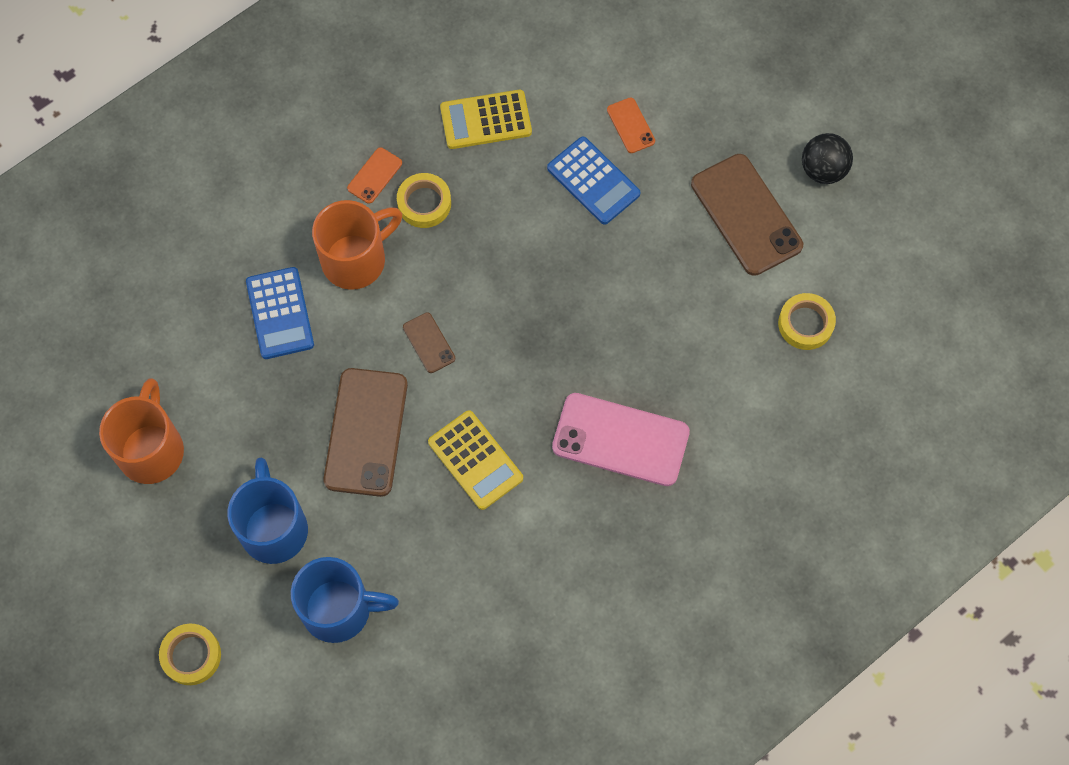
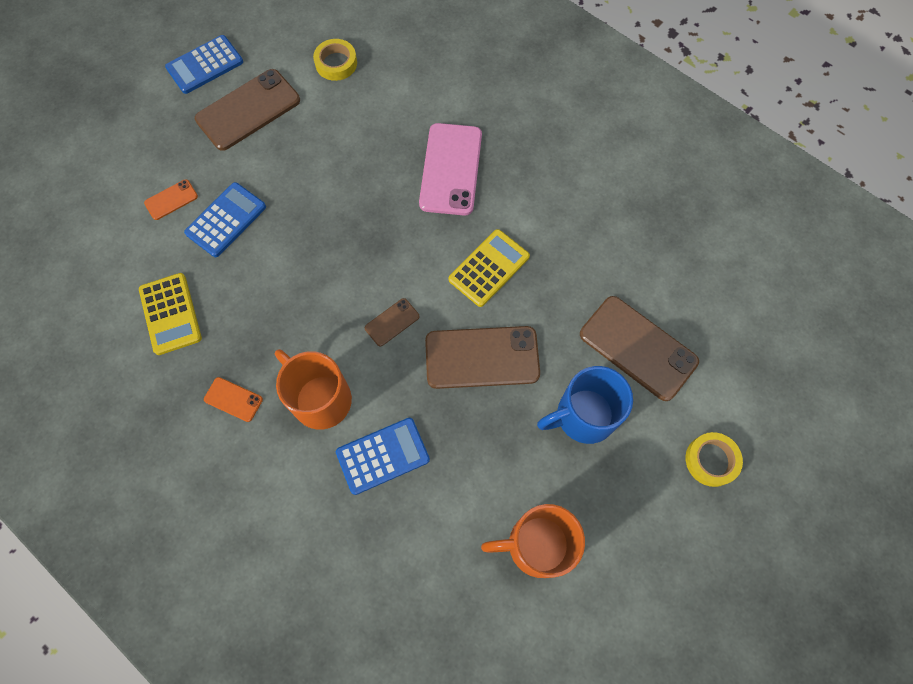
camera: 100 degrees left, 0 degrees up
blue mug [291,557,399,643] -> brown phone [580,296,699,401]
yellow tape [397,173,451,228] -> none
black ball [802,133,853,184] -> blue calculator [165,35,243,94]

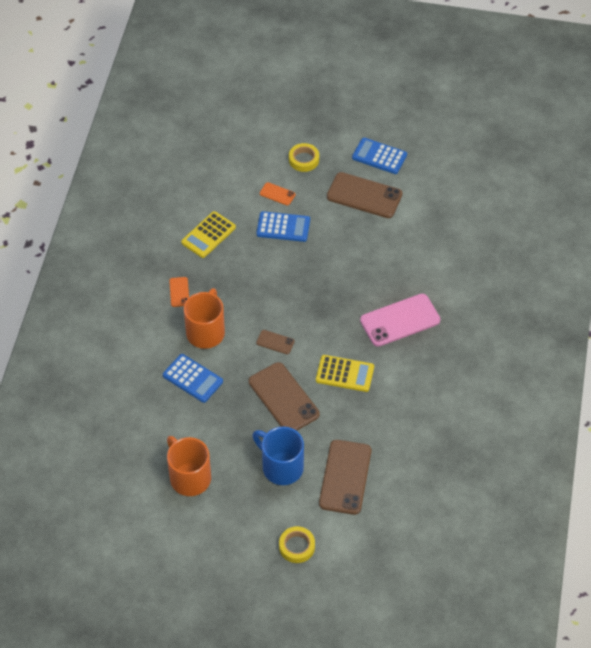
camera: 60 degrees right, 15 degrees down
yellow tape [313,39,357,81] -> yellow tape moved to [289,143,319,172]

